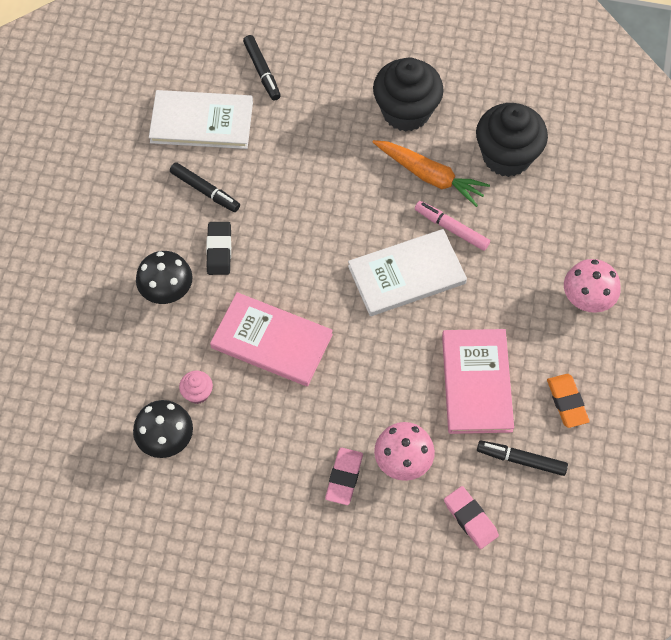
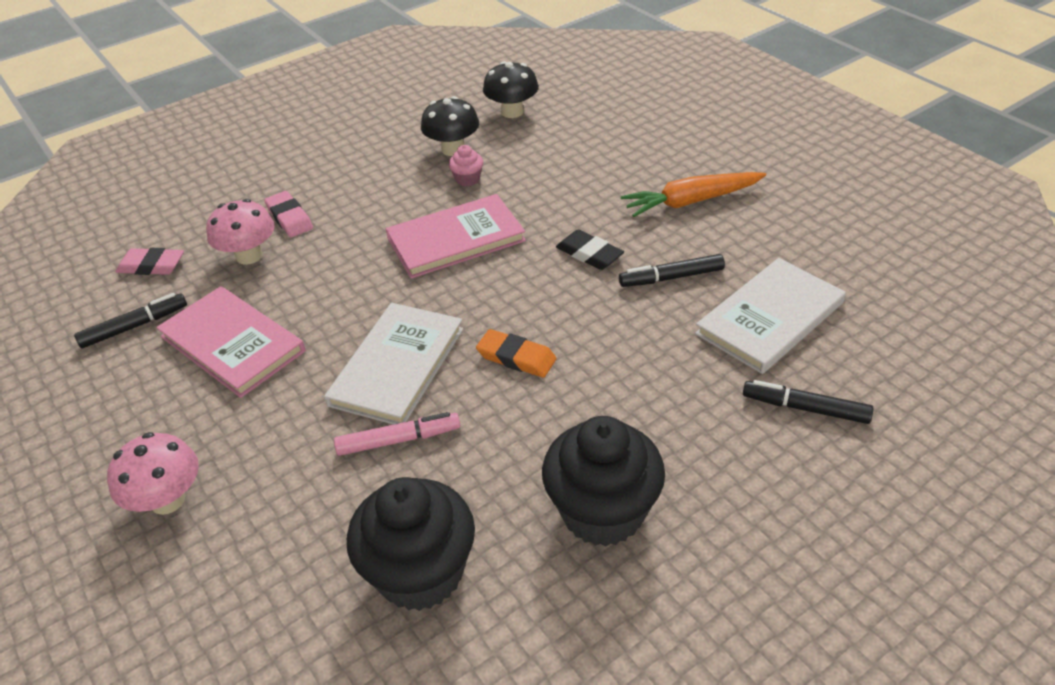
camera: 135 degrees right, 20 degrees down
black mushroom [136,251,192,304] -> black mushroom moved to [483,61,539,118]
orange carrot [373,140,490,207] -> orange carrot moved to [621,172,766,217]
orange eraser [547,374,590,428] -> orange eraser moved to [476,329,557,378]

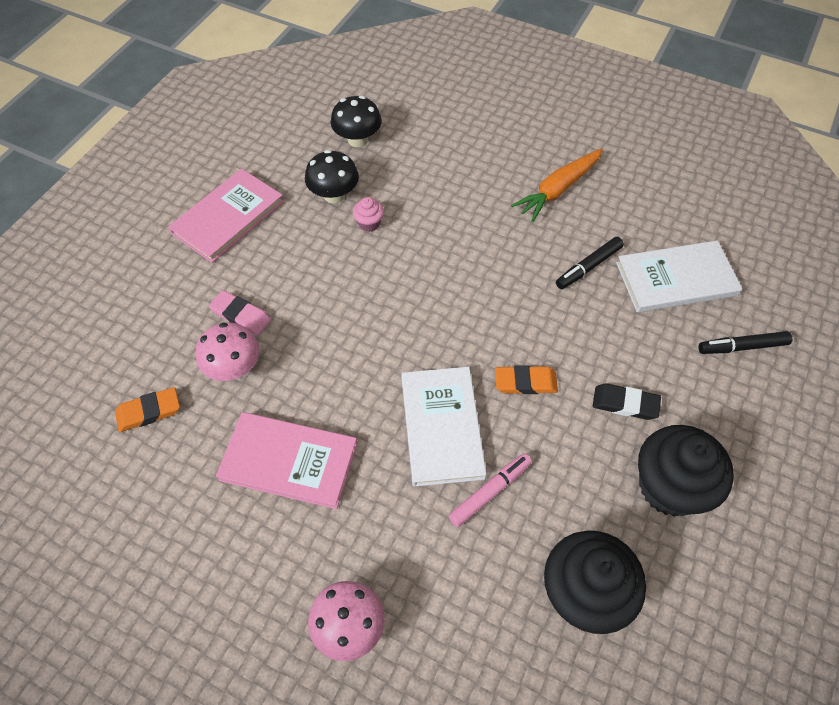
camera: 30 degrees left, 15 degrees up
black marker [74,293,187,348] -> none
pink eraser [116,248,184,275] -> orange eraser [115,387,180,432]
pink book [386,194,526,279] -> pink book moved to [168,168,284,263]
black eraser [556,229,624,270] -> black eraser moved to [593,384,661,420]
white book [695,258,846,374] -> white book turned 60 degrees clockwise [616,240,742,312]

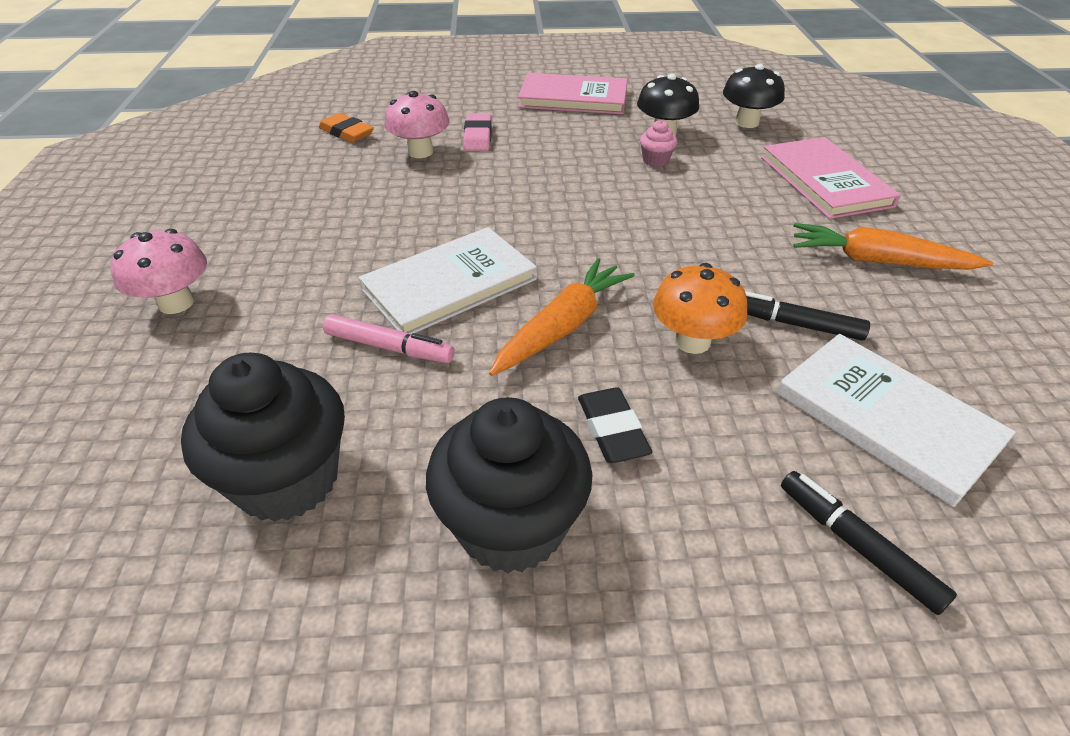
camera: 60 degrees right, 15 degrees down
pink book [216,412,358,509] -> pink book moved to [761,137,901,219]
orange eraser [495,365,558,394] -> orange carrot [489,258,635,376]
none -> orange mushroom [653,263,747,354]

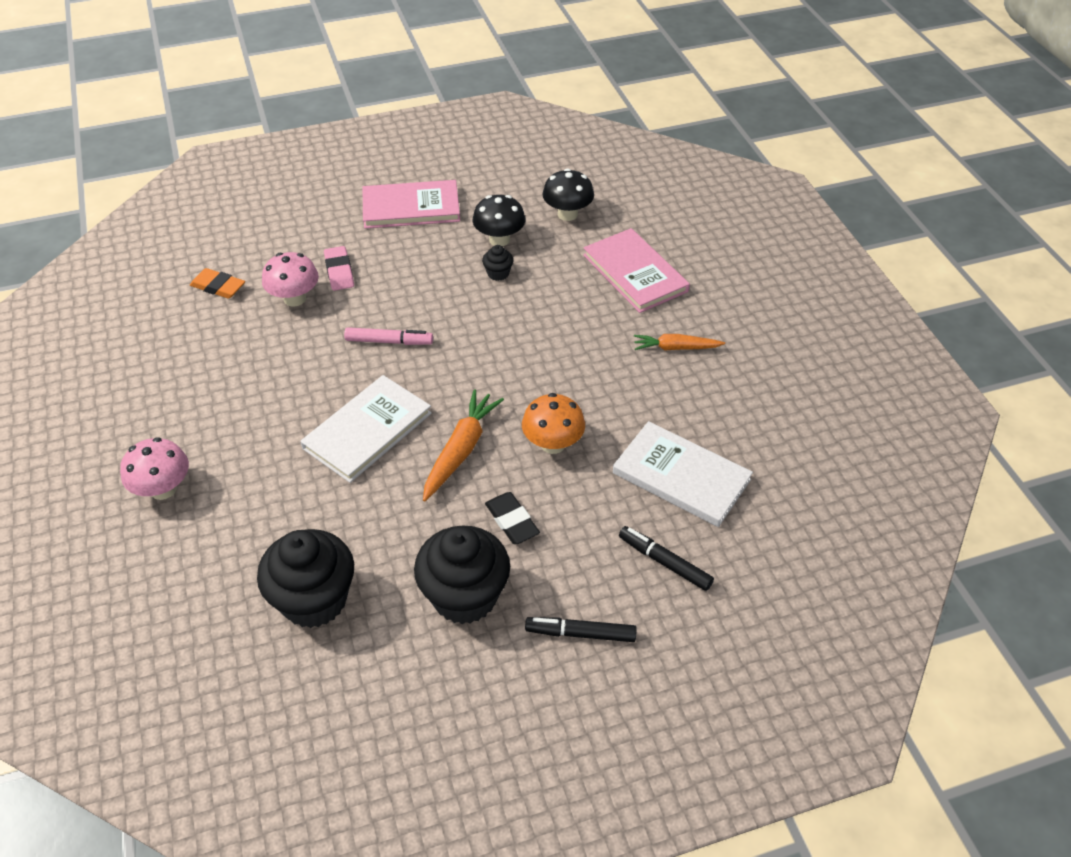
camera: 15 degrees left, 5 degrees up
pink marker [323,314,454,363] -> pink marker moved to [344,327,433,345]
pink cupcake [640,120,677,167] -> black cupcake [482,245,513,281]
black marker [745,291,870,341] -> black marker moved to [525,617,637,642]
orange carrot [793,223,993,270] -> orange carrot [634,334,725,350], size x0.66

